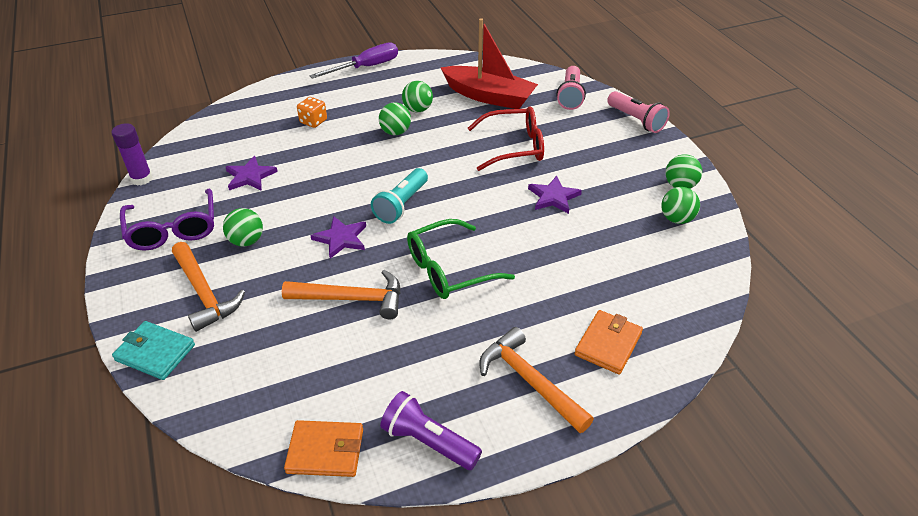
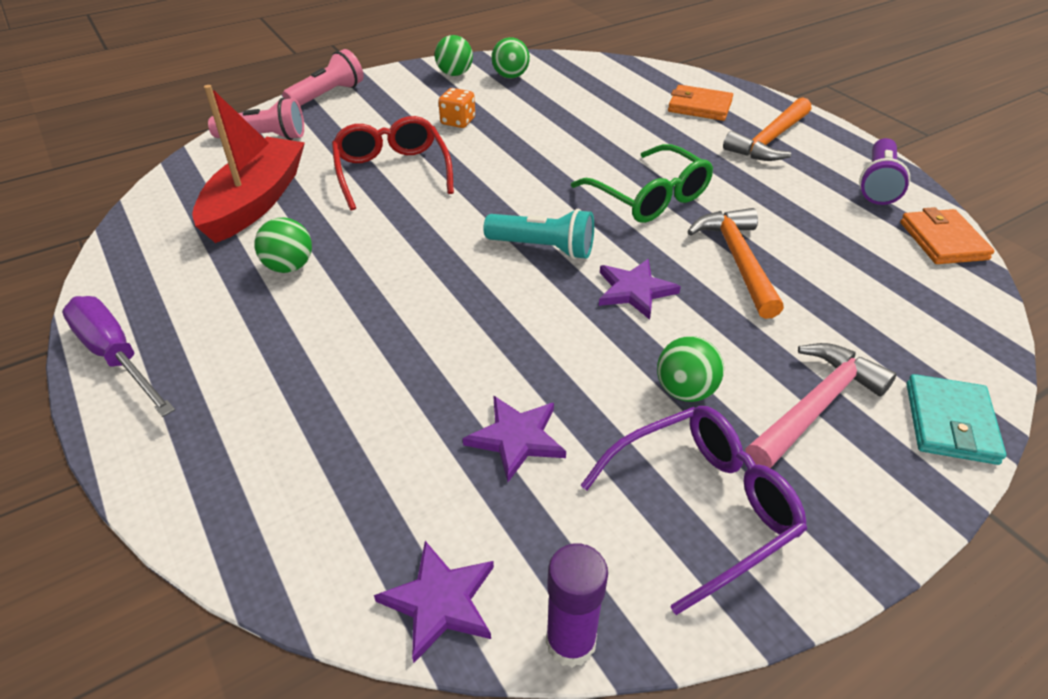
camera: 100 degrees left, 0 degrees up
orange hammer [172,242,245,332] -> pink hammer [745,343,897,468]
orange dice [297,97,327,128] -> orange dice moved to [438,88,475,128]
green ball [379,103,411,135] -> none
purple star [528,176,582,214] -> purple star moved to [374,541,494,663]

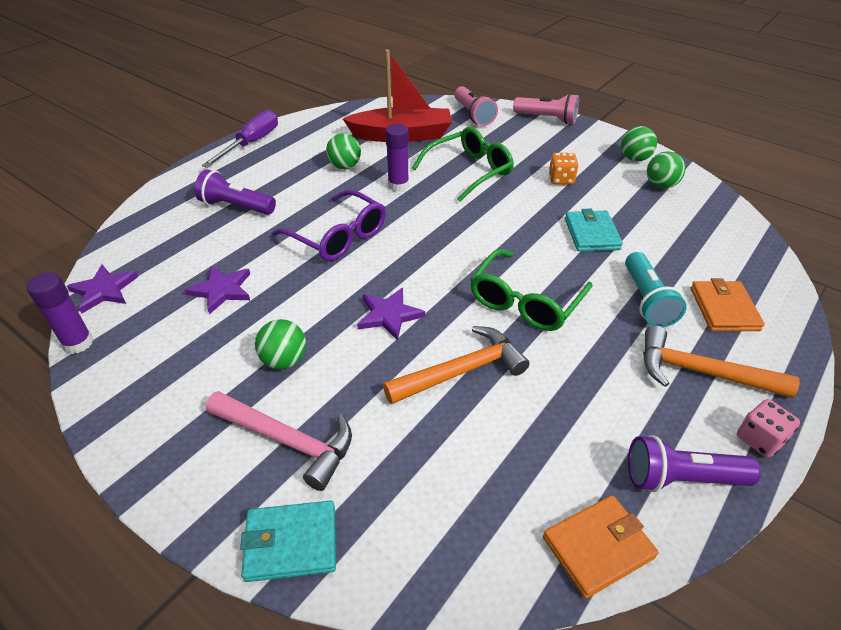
camera: 70 degrees right, 0 degrees up
red glasses [332,116,454,210] -> green glasses [412,127,514,202]
turquoise flashlight [483,209,594,259] -> turquoise flashlight moved to [625,252,687,327]
purple glasses [580,406,807,615] -> purple glasses moved to [272,190,386,261]
none -> purple flashlight [195,169,276,215]
none -> purple glue stick [385,124,409,191]
none -> turquoise wallet [565,209,623,252]
none -> pink dice [737,399,800,458]

